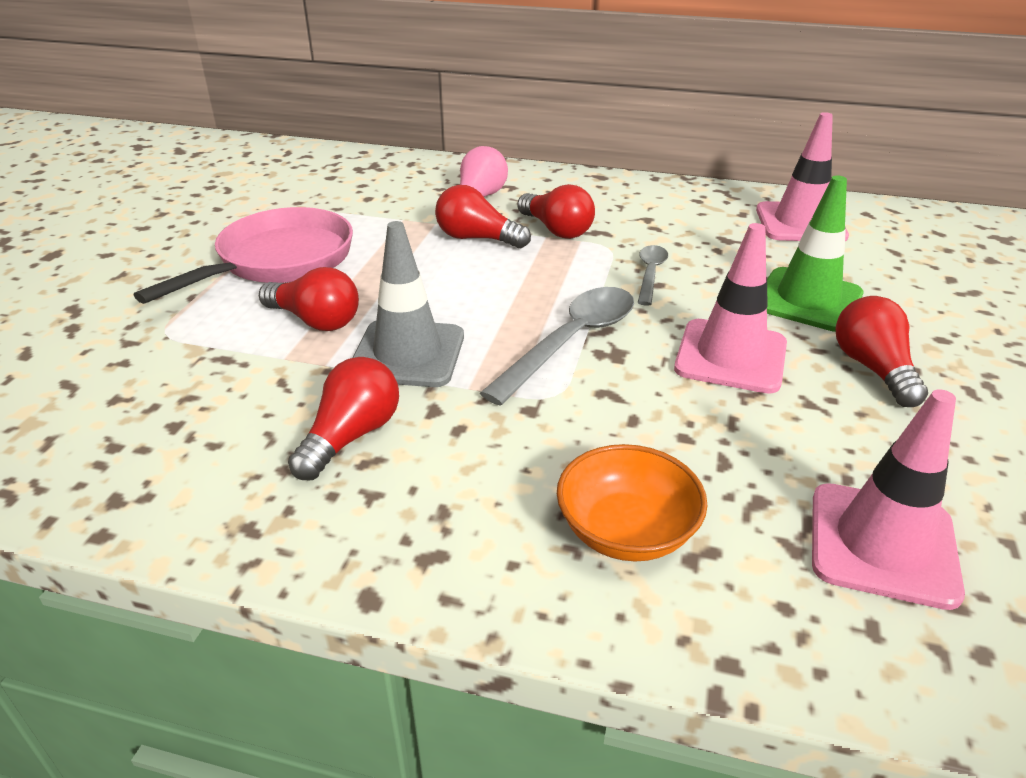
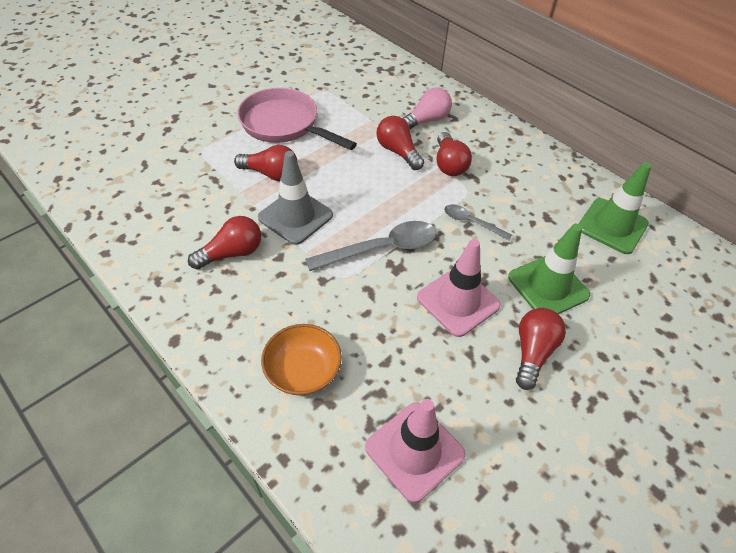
camera: 30 degrees right, 15 degrees up
pink pan [134,207,353,304] -> pink pan turned 120 degrees counterclockwise [238,88,357,150]
red light bulb [259,267,359,331] -> red light bulb turned 45 degrees counterclockwise [234,145,298,181]
grey spoon [637,245,668,306] -> grey spoon turned 105 degrees counterclockwise [444,204,512,240]
pink traffic cone [756,112,849,241] -> green traffic cone [579,162,651,254]

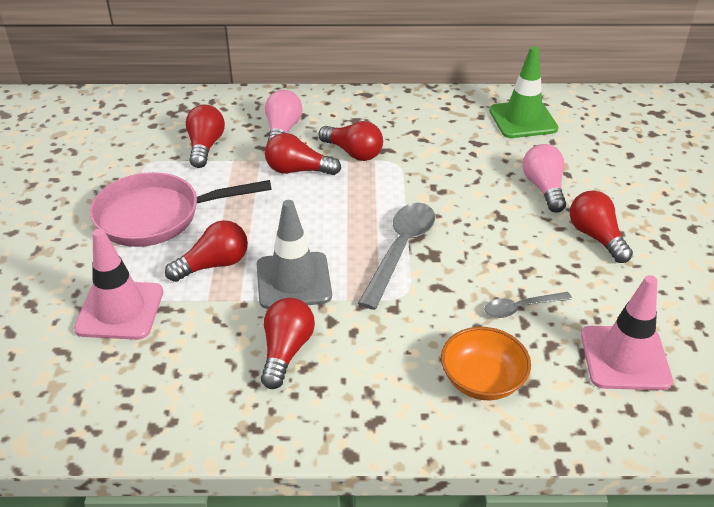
camera: 45 degrees left, 10 degrees down
pink traffic cone [417,239,501,337] -> pink traffic cone moved to [74,229,163,340]
grey spoon [444,204,512,240] -> grey spoon moved to [484,292,572,318]
green traffic cone [508,224,590,314] -> pink light bulb [522,144,566,212]
none -> red light bulb [186,105,225,168]

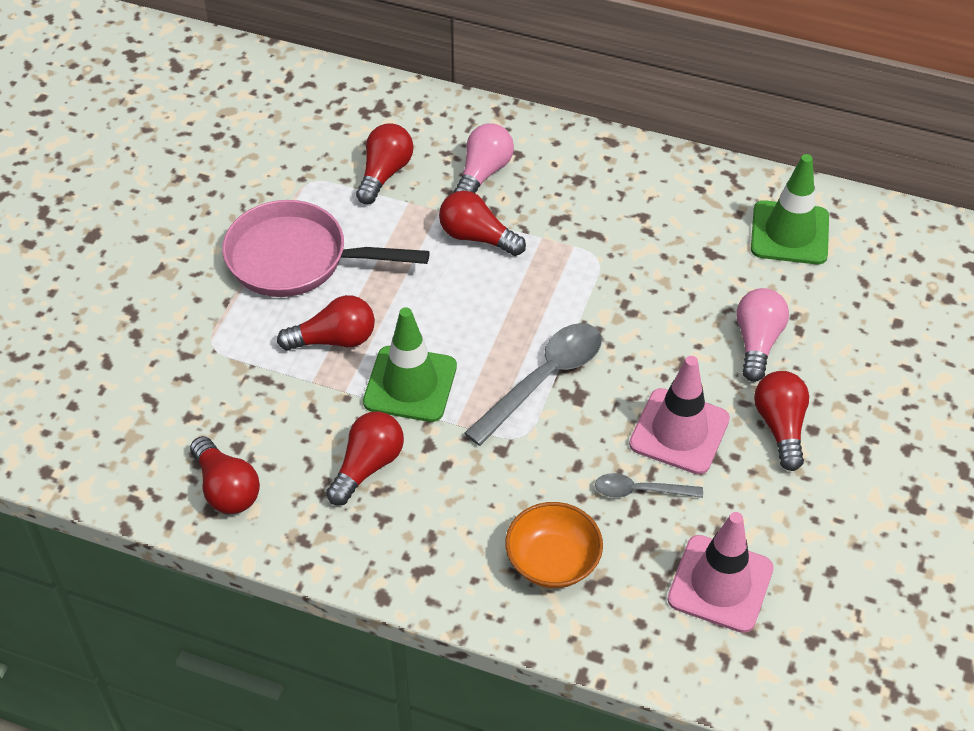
camera: 20 degrees right, 10 degrees up
pink traffic cone [74,229,163,340] -> pink traffic cone moved to [629,356,730,474]
grey traffic cone [257,200,332,309] -> green traffic cone [363,307,457,422]
red light bulb [319,121,383,161] -> red light bulb moved to [190,436,260,514]

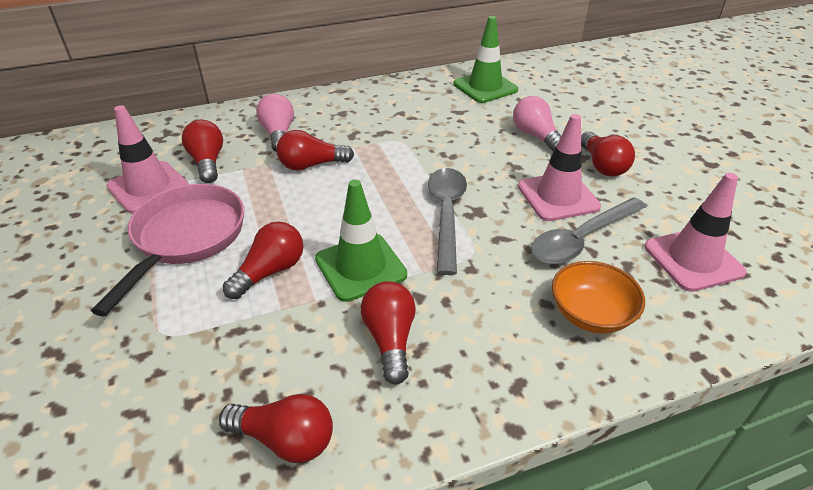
camera: 40 degrees left, 10 degrees down
pink pan [222,200,430,297] -> pink pan turned 135 degrees clockwise [91,184,244,317]
grey spoon [595,473,703,498] -> grey spoon [531,198,647,264], size x1.78
red light bulb [754,371,809,471] -> red light bulb turned 150 degrees counterclockwise [581,132,635,176]
none -> pink traffic cone [106,105,189,214]

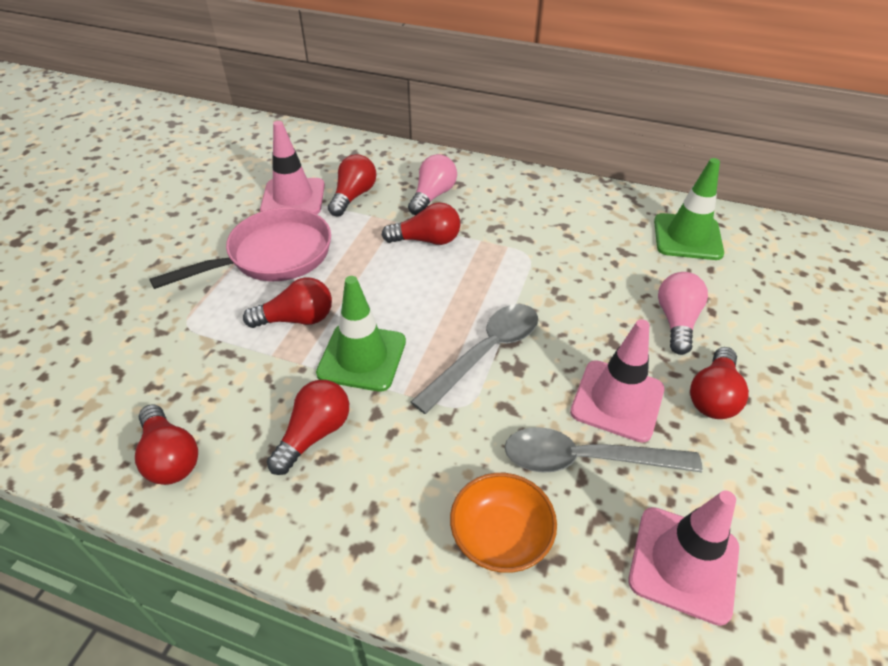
camera: 40 degrees right, 5 degrees up
red light bulb [276,130,354,171] -> red light bulb turned 150 degrees clockwise [382,202,460,245]

